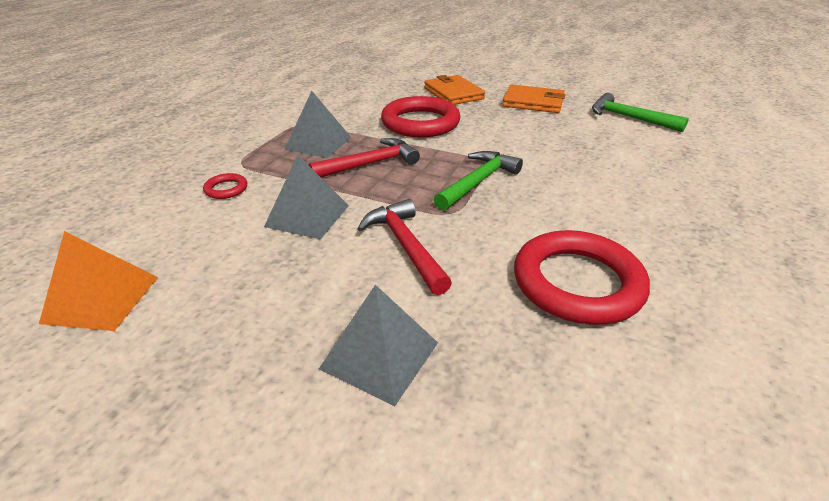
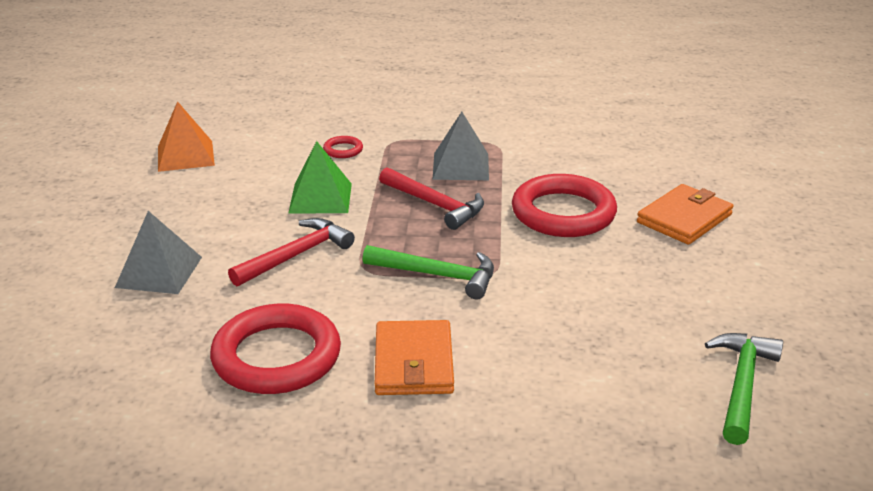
camera: 70 degrees right, 5 degrees down
grey pyramid [264,155,349,239] -> green pyramid [288,141,352,214]
orange wallet [502,84,565,113] -> orange wallet moved to [375,320,454,395]

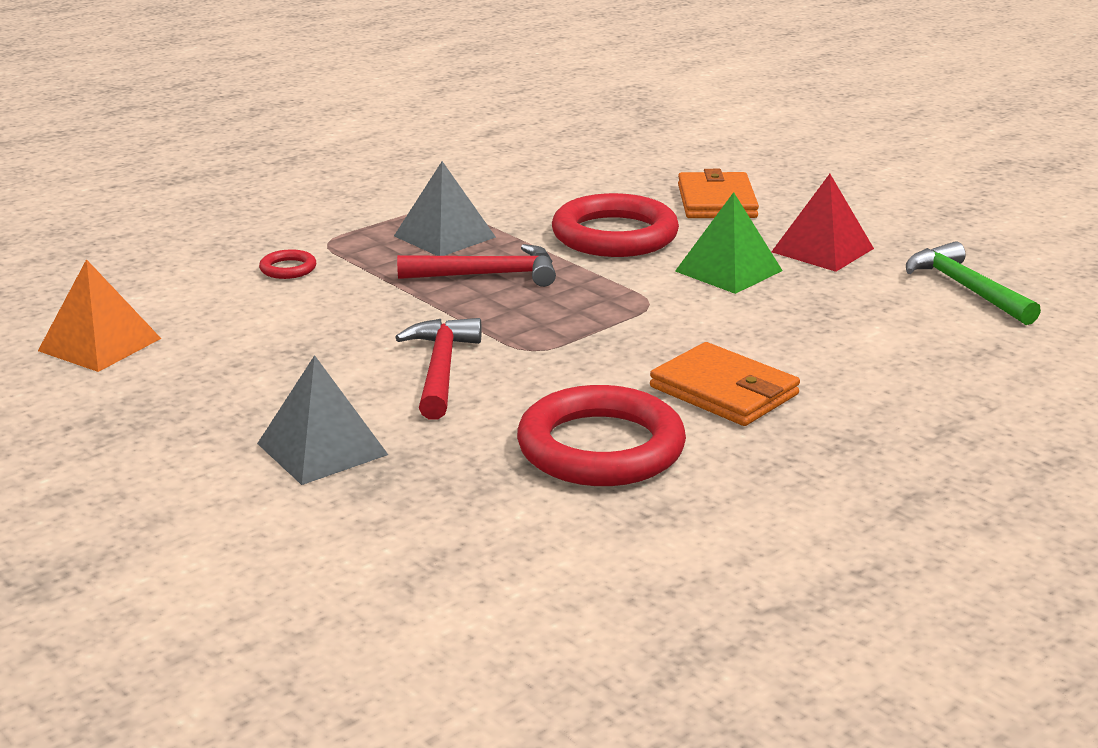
camera: 45 degrees left, 5 degrees down
green pyramid [288,141,352,214] -> green pyramid moved to [675,192,783,294]
green hammer [363,245,494,299] -> none
none -> red pyramid [771,174,874,272]

